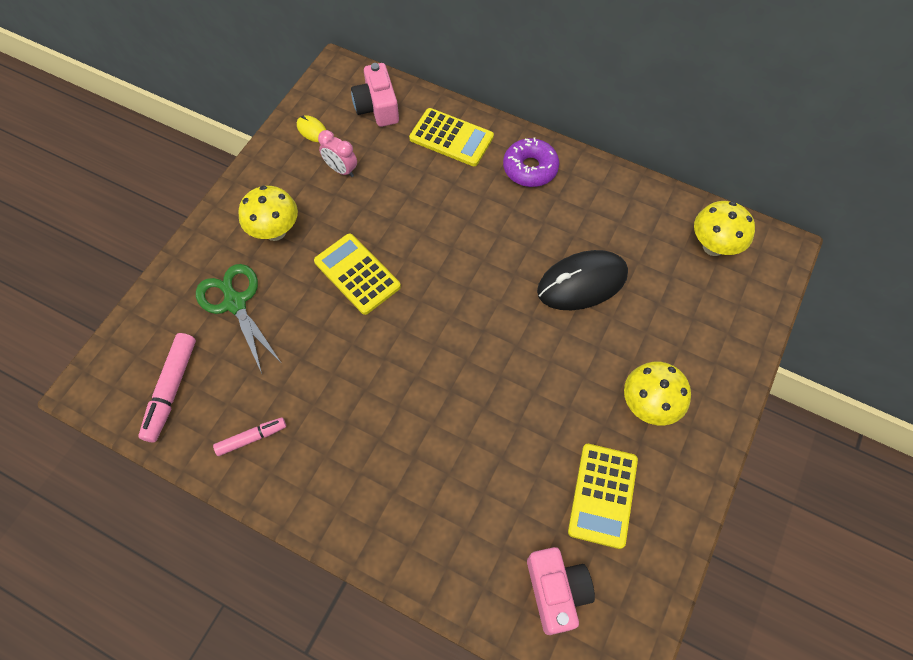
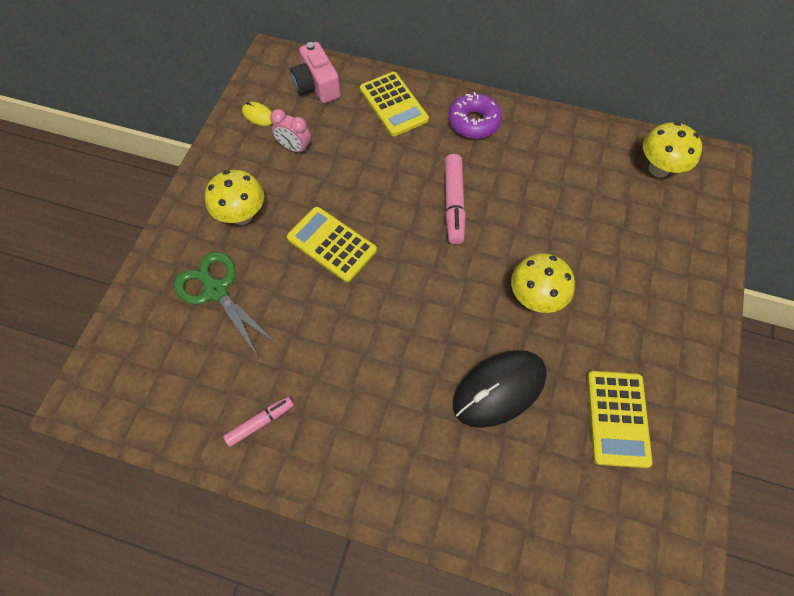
camera: 10 degrees left, 0 degrees up
pink marker [138,333,196,442] -> pink marker moved to [445,154,466,244]
yellow calculator [409,108,494,166] -> yellow calculator turned 45 degrees clockwise [360,72,429,136]
pink camera [527,547,595,635] -> none
black mouse [537,250,628,310] -> black mouse moved to [453,350,547,428]
yellow mushroom [624,362,691,425] -> yellow mushroom moved to [511,253,575,313]

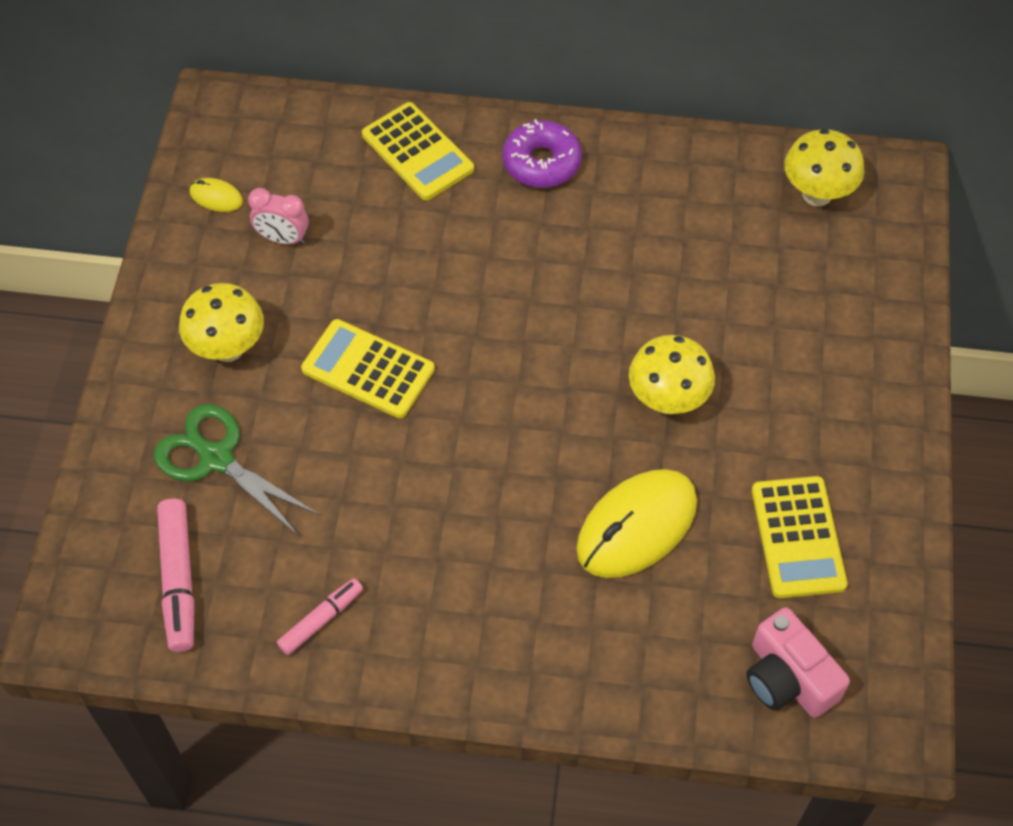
camera: 10 degrees left, 5 degrees down
pink camera [290,42,341,103] -> pink camera moved to [746,607,850,718]
pink marker [445,154,466,244] -> pink marker moved to [157,499,194,652]
black mouse [453,350,547,428] -> yellow mouse [576,469,697,578]

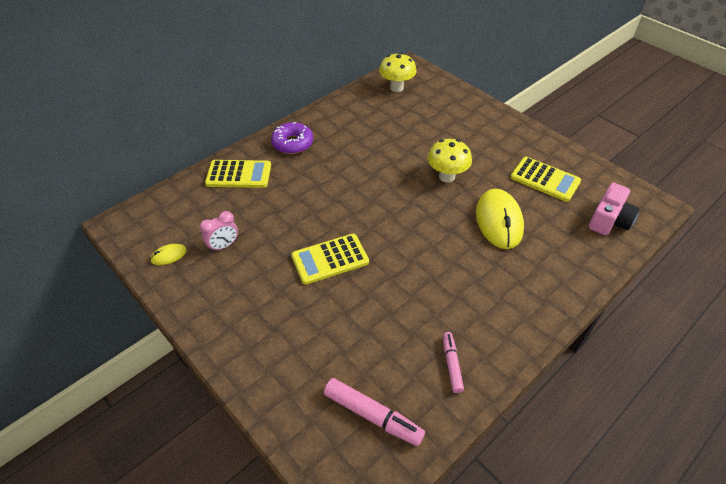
camera: 50 degrees left, 10 degrees down
green scissors [154,404,320,536] -> none
yellow mushroom [179,283,264,362] -> none
pink camera [746,607,850,718] -> pink camera turned 60 degrees counterclockwise [589,183,640,235]

